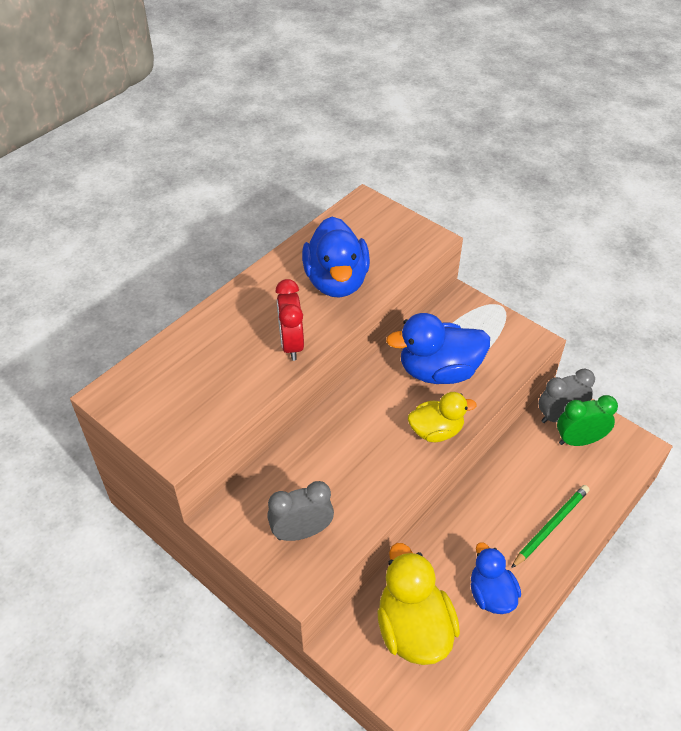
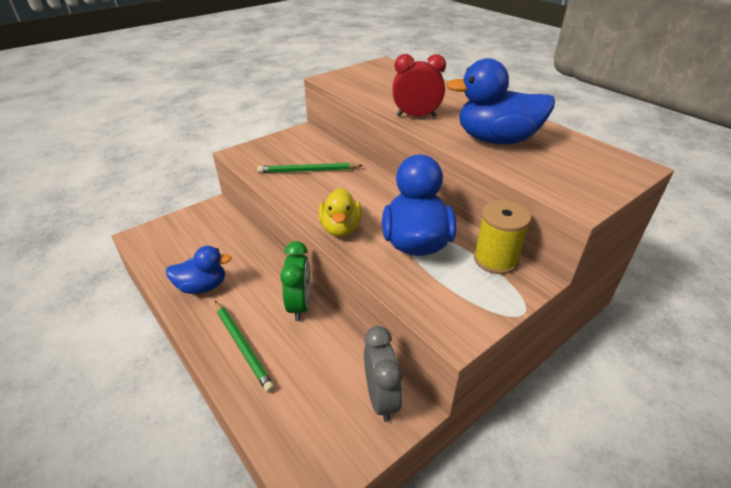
camera: 100 degrees right, 10 degrees down
grey clock [267,481,334,541] -> none
yellow duck [377,543,460,665] -> none
green clock [557,395,618,446] -> green clock moved to [280,241,311,321]
none -> green pencil [257,163,363,173]
none -> yellow spool [474,200,531,274]

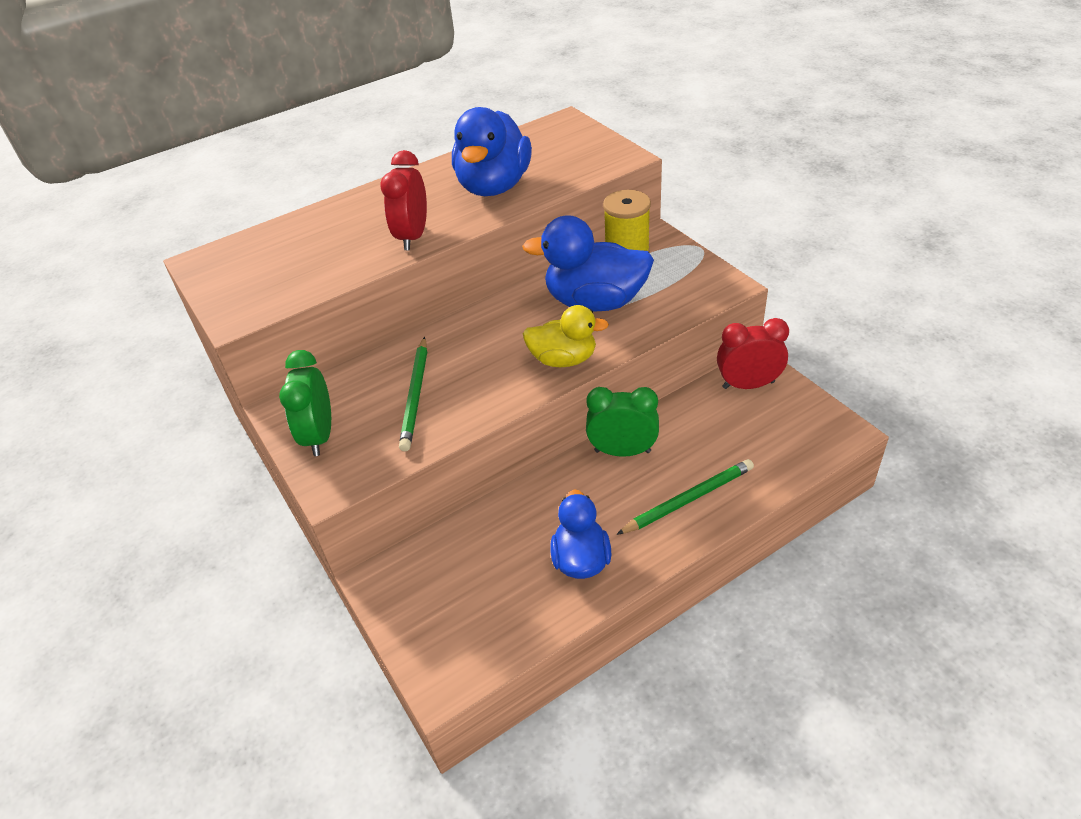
camera: 80 degrees left, 5 degrees up
grey clock [364,326,402,422] -> red clock [717,318,789,389]
none -> green clock [279,350,331,456]

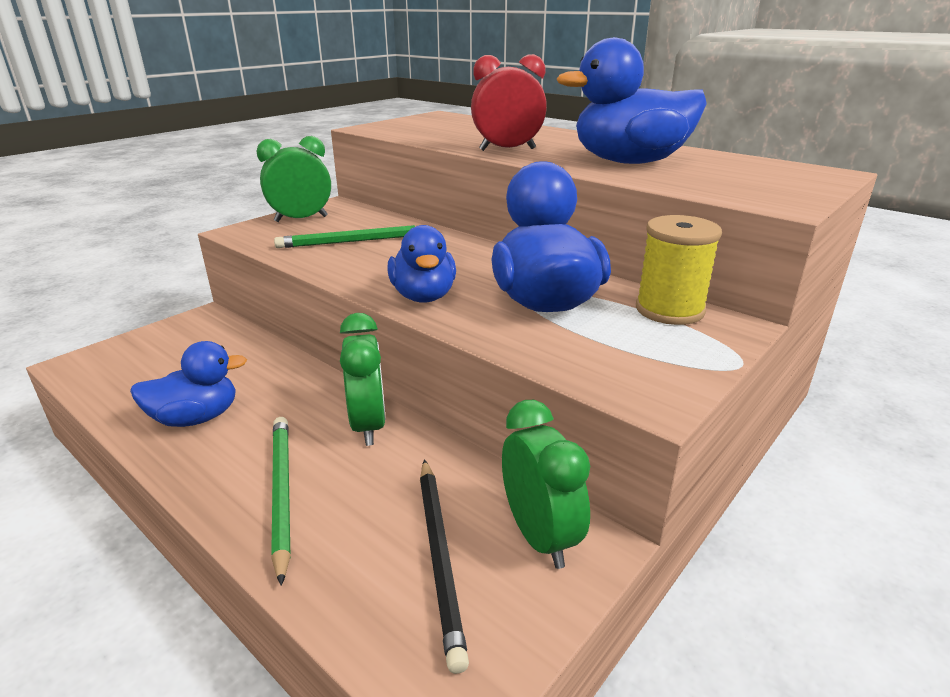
camera: 70 degrees right, 15 degrees down
yellow duck [523,305,609,367] -> blue duck [387,225,456,303]
green pencil [616,459,754,535] -> green pencil turned 150 degrees counterclockwise [271,417,291,586]
red clock [717,318,789,389] -> green clock [502,400,590,569]
none -> black pencil [420,459,469,674]

